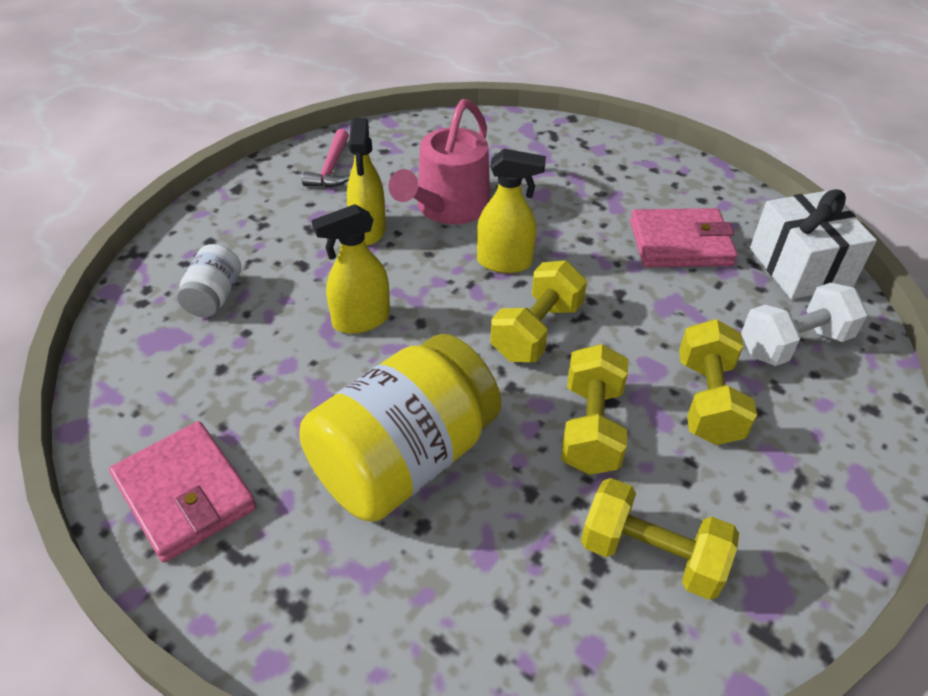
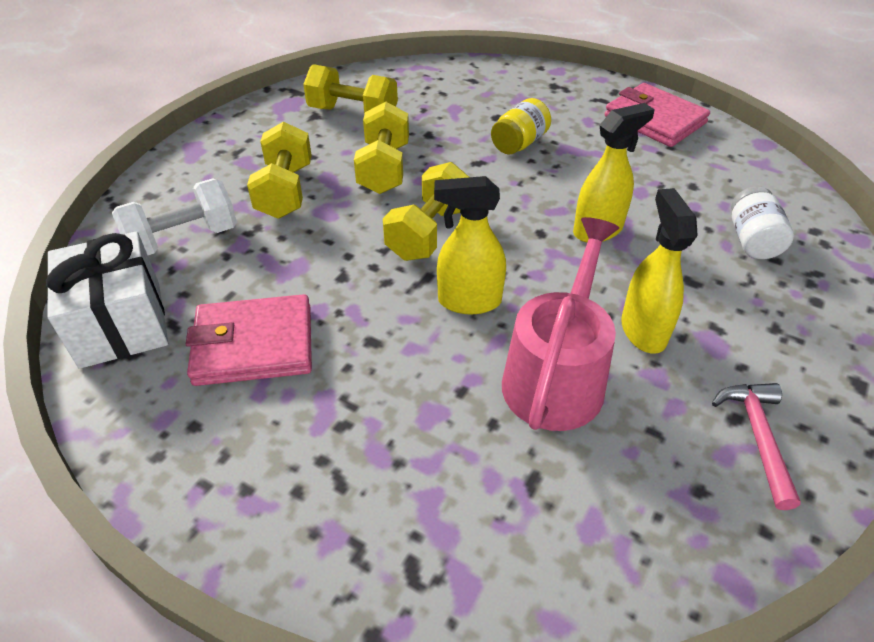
camera: 175 degrees right, 0 degrees up
yellow jar [299,334,501,522] -> yellow jar [491,98,551,154], size x0.46

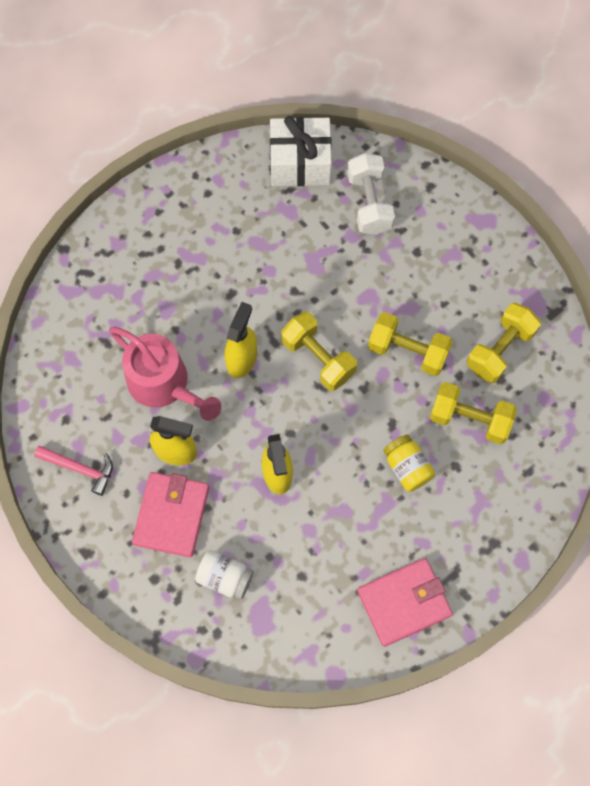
camera: 110 degrees right, 25 degrees up
pink wallet [186,294,312,386] -> pink wallet moved to [132,472,209,557]
yellow dumbbell [247,122,312,219] -> yellow dumbbell moved to [430,382,517,444]

